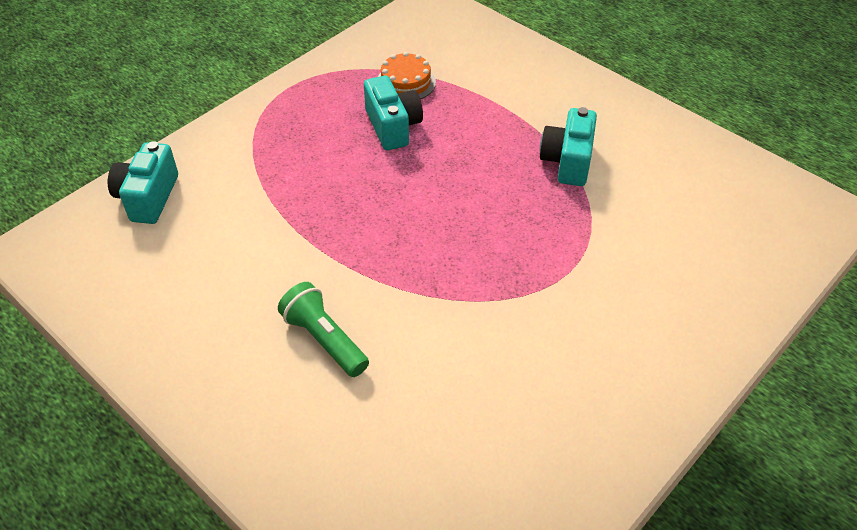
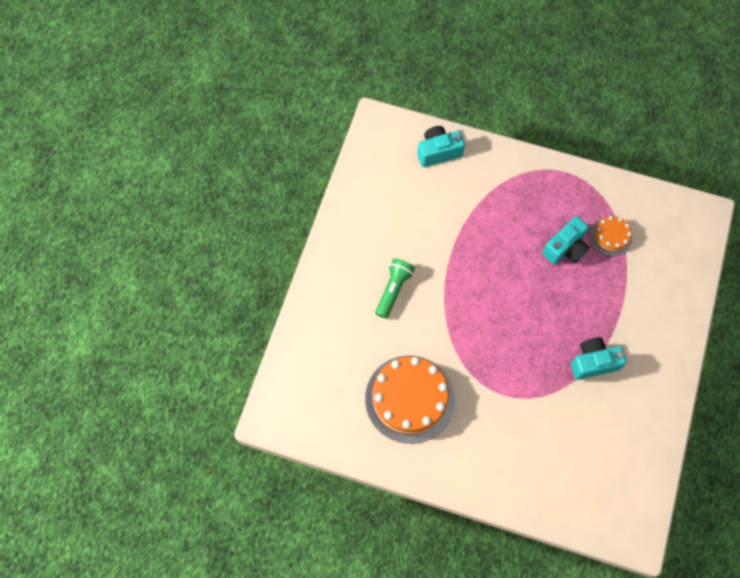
camera: 65 degrees right, 20 degrees up
none -> orange cake [365,355,455,444]

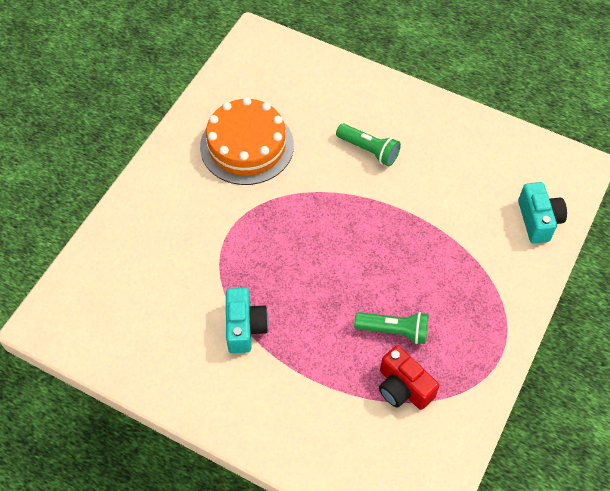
camera: 100 degrees right, 10 degrees down
turquoise camera [542,216,590,265] -> green flashlight [354,312,429,344]
orange cake [590,216,632,256] -> red camera [379,345,440,410]

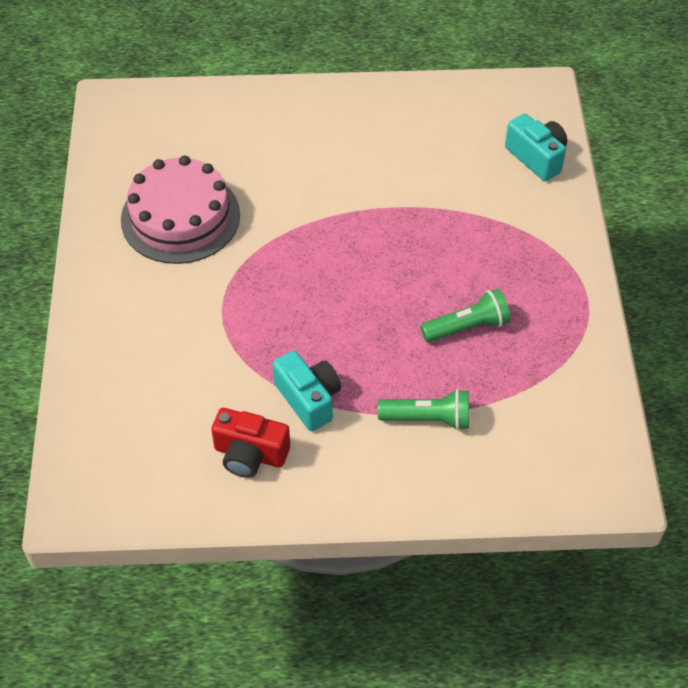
camera: 30 degrees left, 5 degrees down
orange cake [200,97,294,185] -> pink cake [121,156,240,264]
green flashlight [336,124,401,166] -> green flashlight moved to [378,389,469,430]
red camera [379,345,440,410] -> red camera moved to [211,408,290,478]

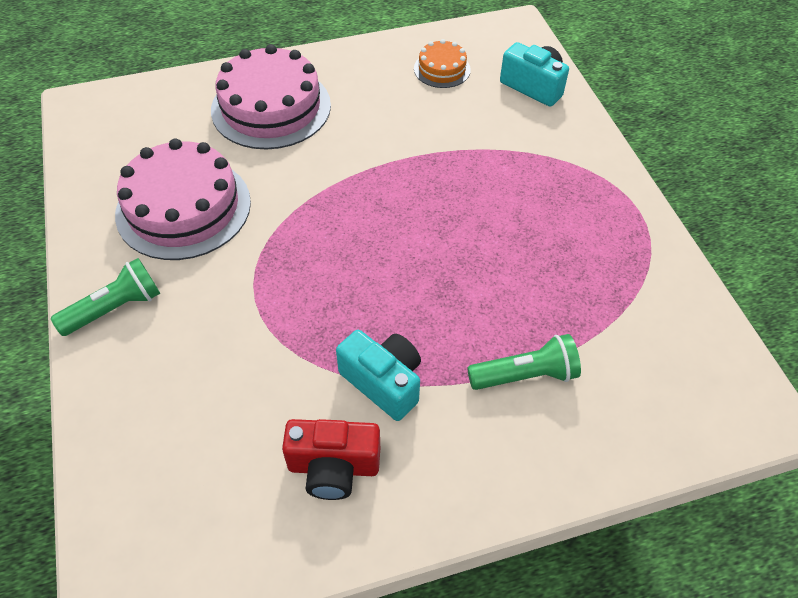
camera: 15 degrees left, 0 degrees up
green flashlight [421,289,511,342] -> green flashlight moved to [51,258,160,336]
none -> pink cake [211,44,331,149]
none -> orange cake [414,39,471,88]

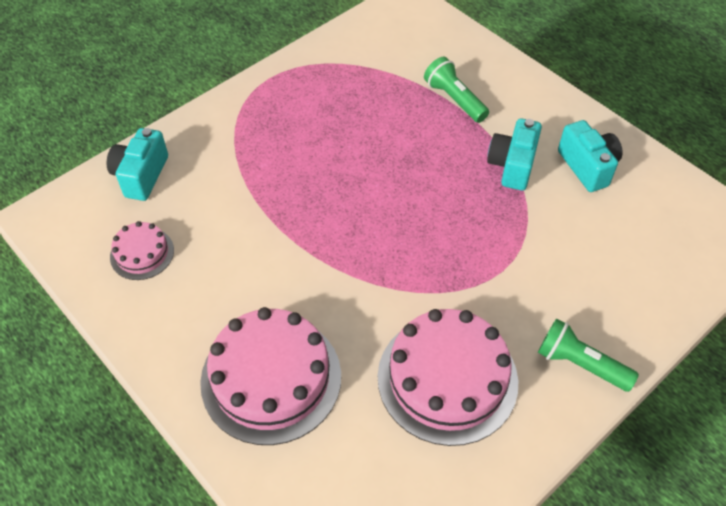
camera: 115 degrees left, 0 degrees up
red camera [282,419,380,500] -> turquoise camera [558,120,623,192]
orange cake [414,39,471,88] -> pink cake [110,221,174,280]

